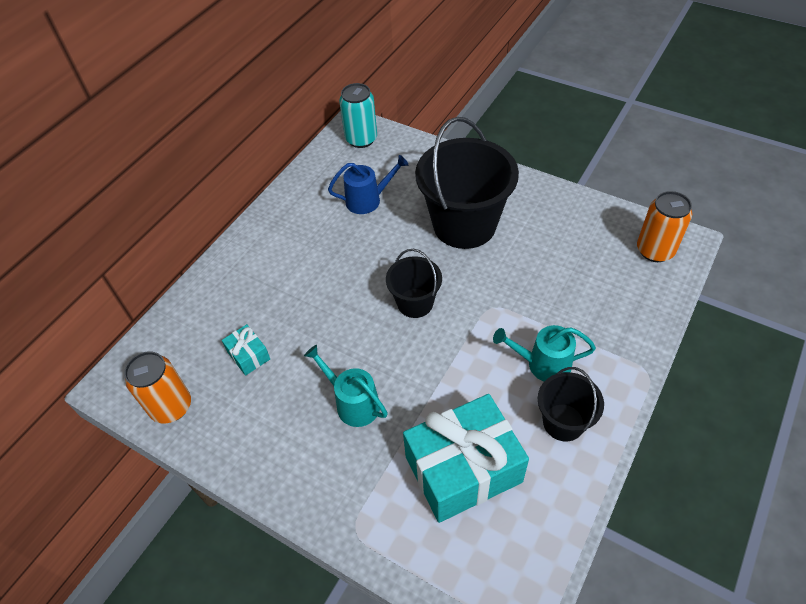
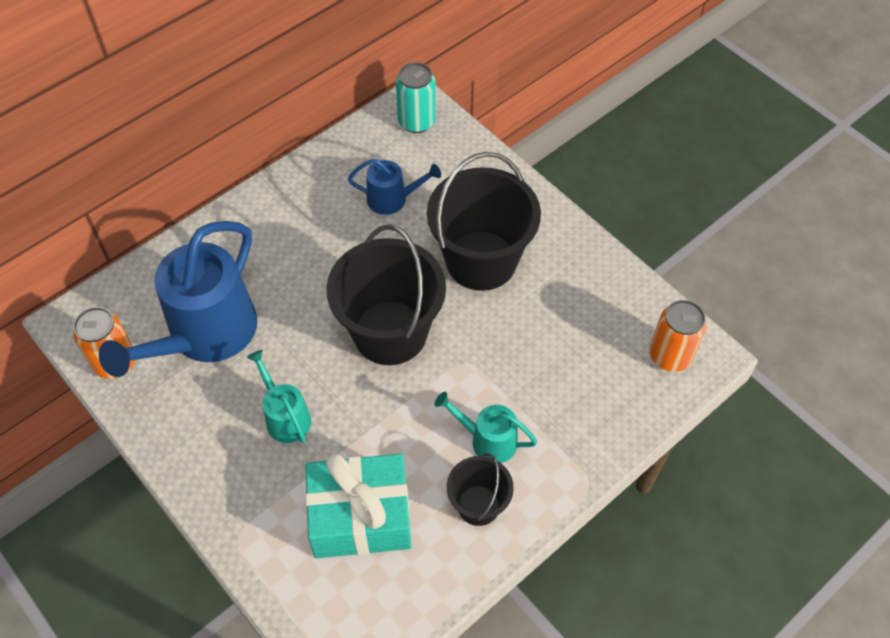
camera: 15 degrees right, 5 degrees up
turquoise gift [222,324,270,376] -> blue watering can [99,221,257,377]
black bucket [386,249,442,318] -> black bucket [326,225,446,365], size x1.90

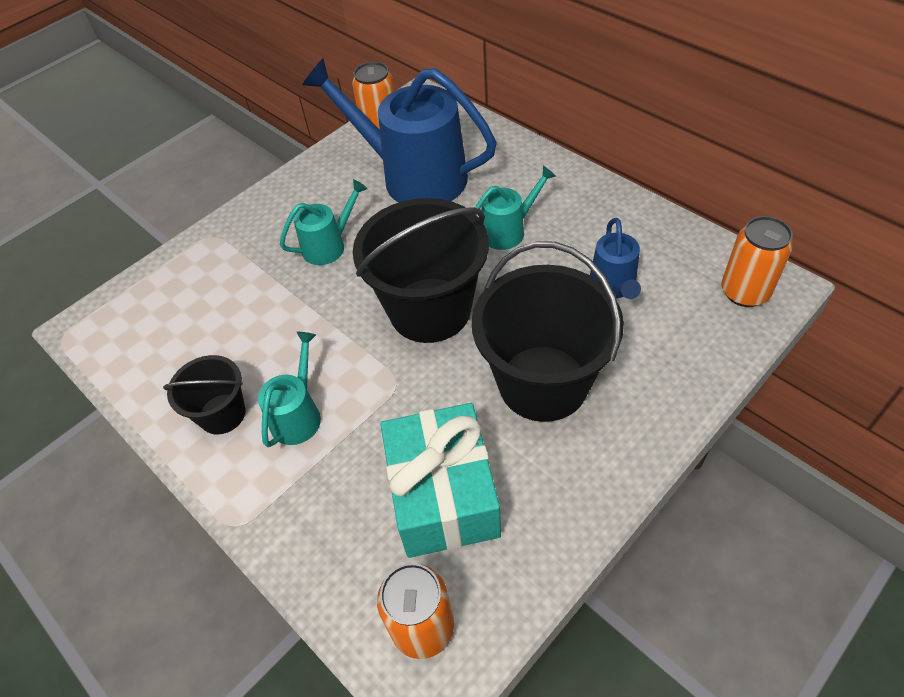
camera: 90 degrees right, 5 degrees down
turquoise gift [305,454,411,558] -> turquoise gift moved to [380,403,501,558]
turquoise can [396,62,436,133] -> orange can [721,216,793,307]
none -> turquoise watering can [475,166,556,250]

